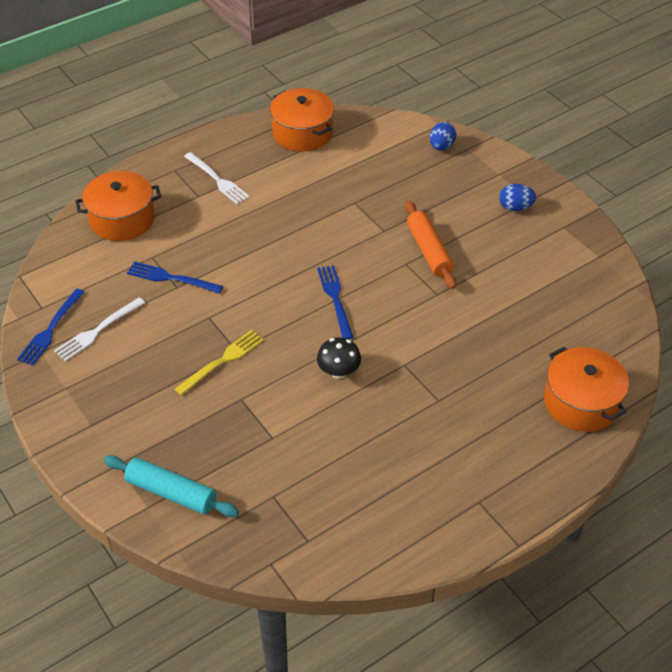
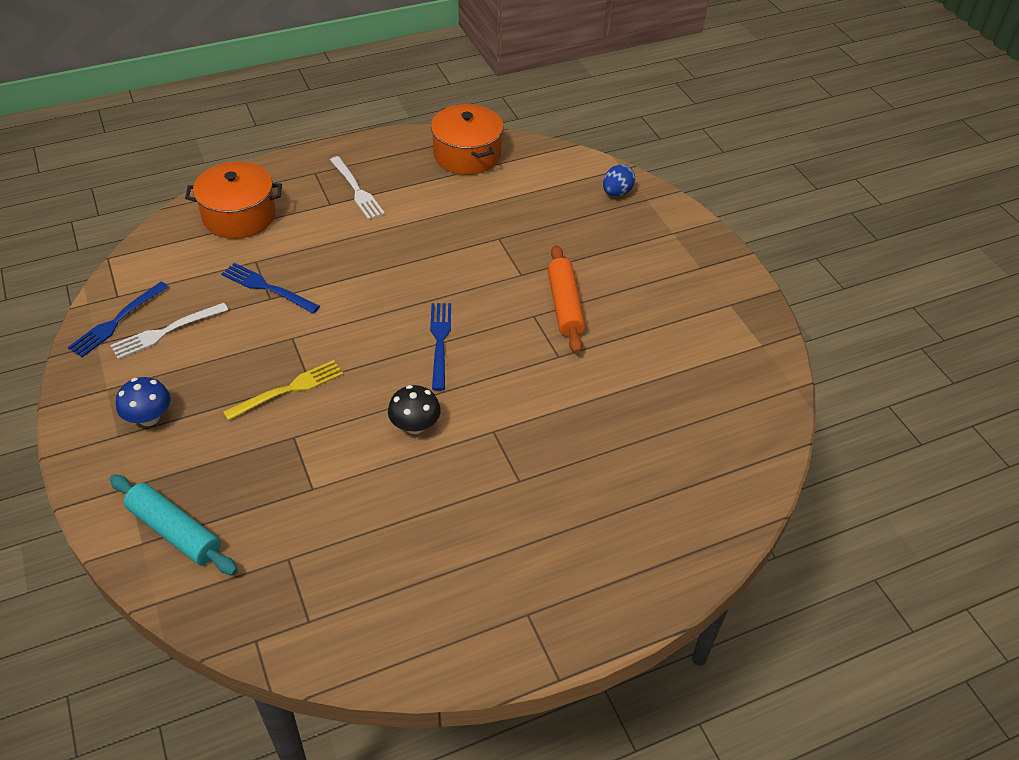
camera: 10 degrees right, 0 degrees up
blue egg [499,184,536,211] -> none
orange pot [544,347,629,432] -> none
none -> blue mushroom [116,377,171,426]

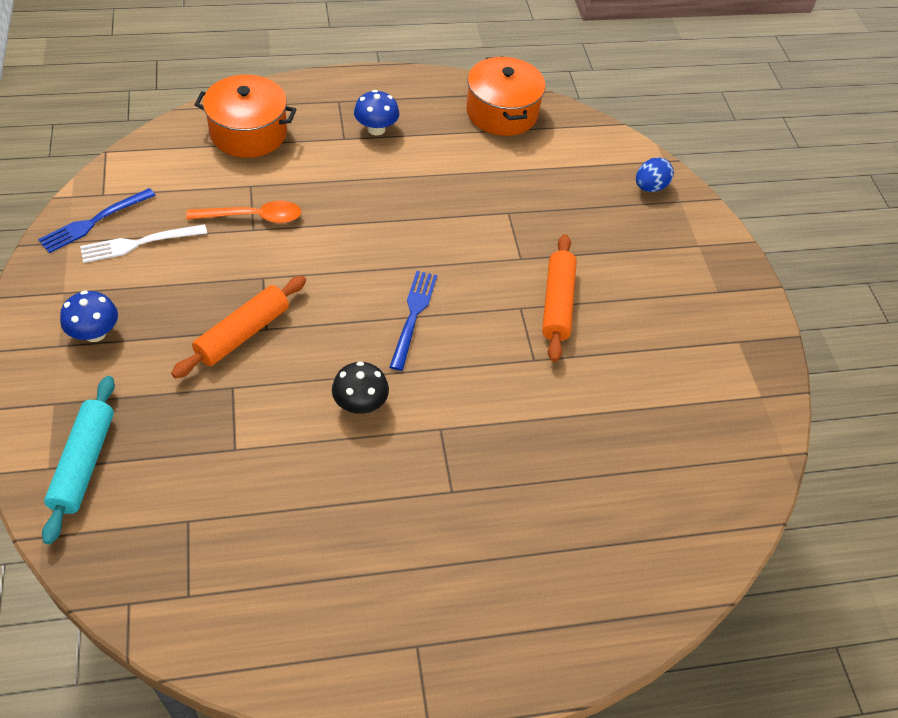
camera: 10 degrees right, 5 degrees up
turquoise rolling pin [110,474,238,575] -> turquoise rolling pin turned 45 degrees clockwise [42,376,115,545]
blue fork [221,263,320,314] -> orange spoon [186,201,301,223]
yellow fork [223,360,343,421] -> orange rolling pin [171,276,306,378]
white fork [330,156,385,220] -> blue mushroom [354,90,399,135]

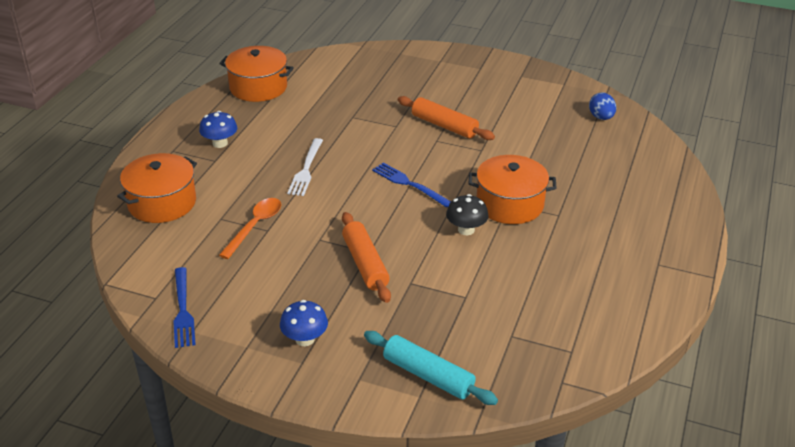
camera: 55 degrees left, 15 degrees down
white fork [80,224,207,263] -> white fork moved to [287,138,323,196]
blue egg [636,157,674,192] -> blue egg moved to [589,93,616,120]
none -> orange pot [469,155,557,224]

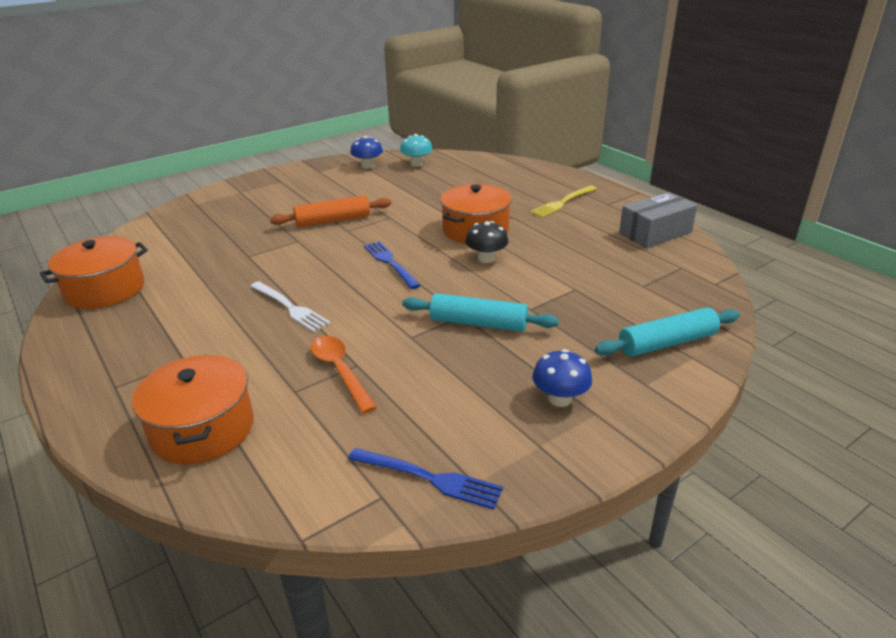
camera: 55 degrees left, 5 degrees down
blue mushroom [199,111,237,148] -> blue mushroom moved to [350,136,383,169]
orange rolling pin [342,212,391,303] -> turquoise rolling pin [402,293,559,332]
blue fork [372,163,451,208] -> blue fork turned 75 degrees clockwise [364,241,421,289]
blue egg [589,93,616,120] -> turquoise mushroom [400,134,433,167]
none -> yellow fork [530,186,597,218]
none -> grey box [619,192,697,248]

